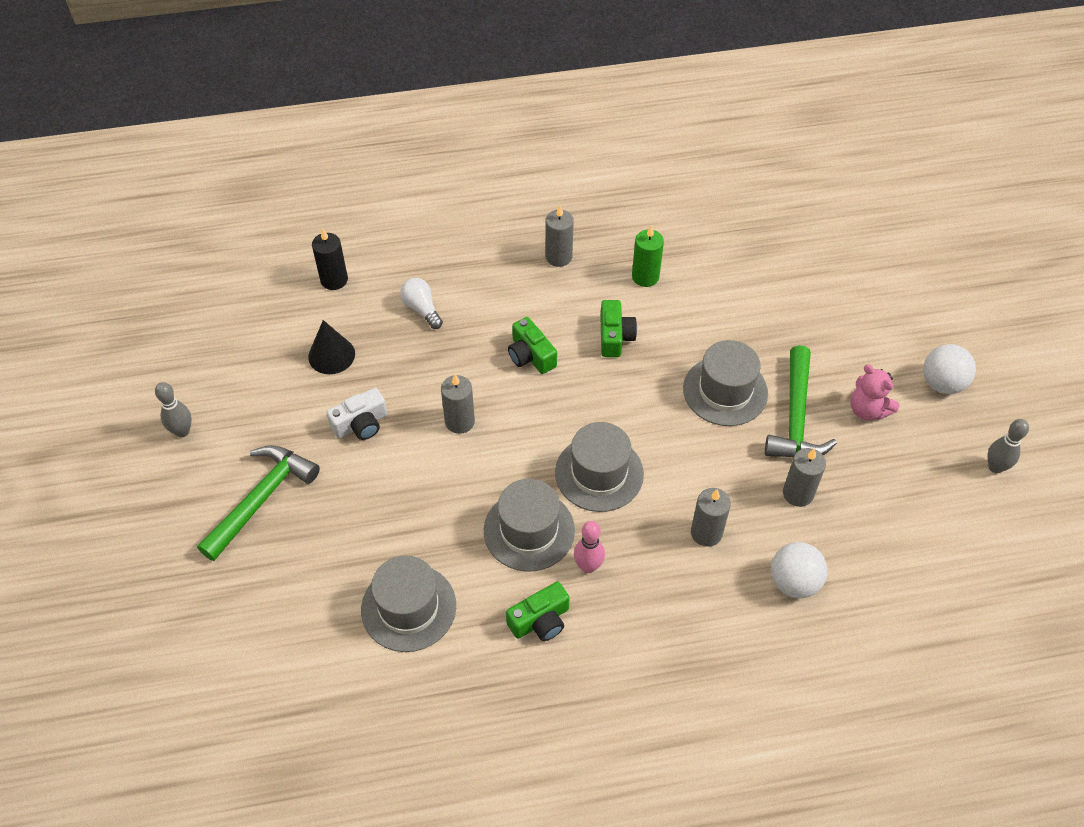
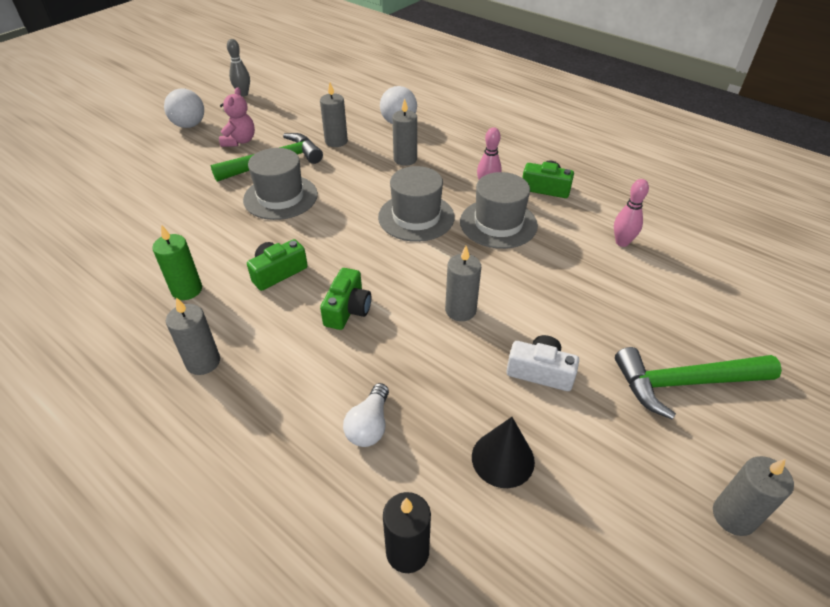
camera: 130 degrees left, 10 degrees down
grey bowling pin [155,382,192,437] -> grey candle [713,456,794,536]
grey hat [361,555,456,652] -> pink bowling pin [614,179,649,247]

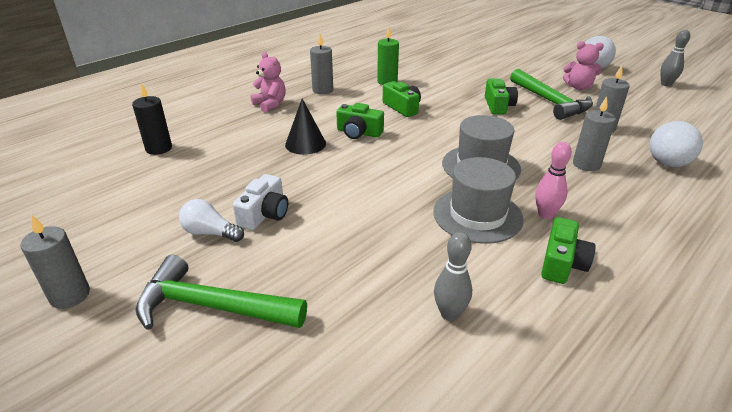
camera: 95 degrees right, 10 degrees down
grey hat [243,148,318,220] -> green camera [485,78,518,114]
white light bulb [343,383,389,447] -> white light bulb moved to [179,199,244,242]
grey candle [445,246,481,321] -> none
black cone [472,417,535,488] -> black cone moved to [285,99,326,155]
pink bowling pin [614,179,649,247] -> grey bowling pin [434,232,472,321]
green hammer [615,347,782,420] -> green hammer turned 75 degrees counterclockwise [136,255,307,330]
none -> pink teddy bear [250,52,286,113]

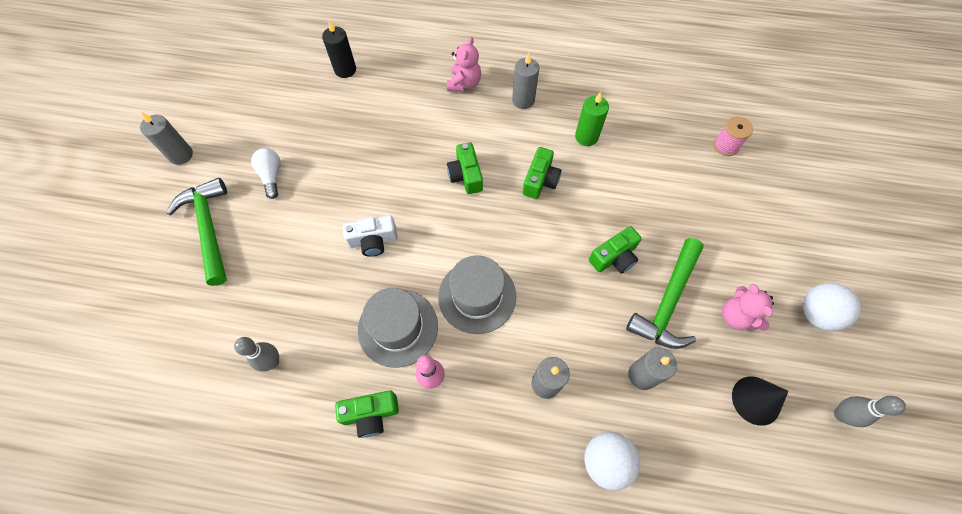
camera: 55 degrees right, 30 degrees up
white camera [233,174,288,230] -> white camera moved to [343,215,397,257]
black cone [285,99,326,155] -> black cone moved to [732,377,789,426]
none -> pink spool [714,116,753,156]

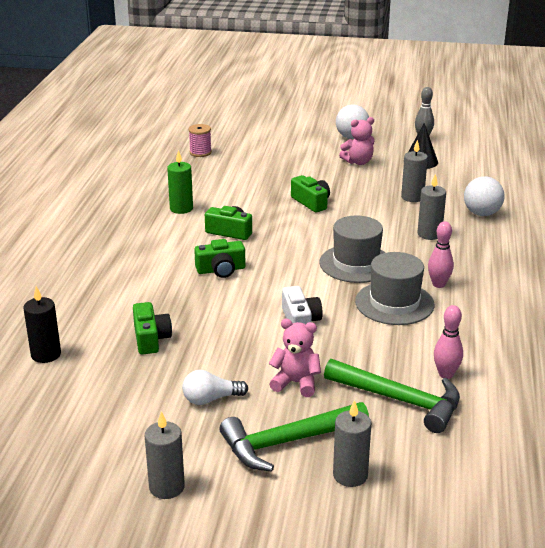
camera: 90 degrees left, 35 degrees down
grey bowling pin [234,337,279,371] -> pink bowling pin [434,305,463,379]
green camera [335,390,399,438] -> green camera moved to [133,302,172,355]
pink teddy bear [447,37,481,92] -> pink teddy bear moved to [269,319,321,397]
grey candle [512,53,539,109] -> grey candle moved to [333,400,371,487]
green hammer [626,238,704,349] -> green hammer moved to [324,359,460,433]

